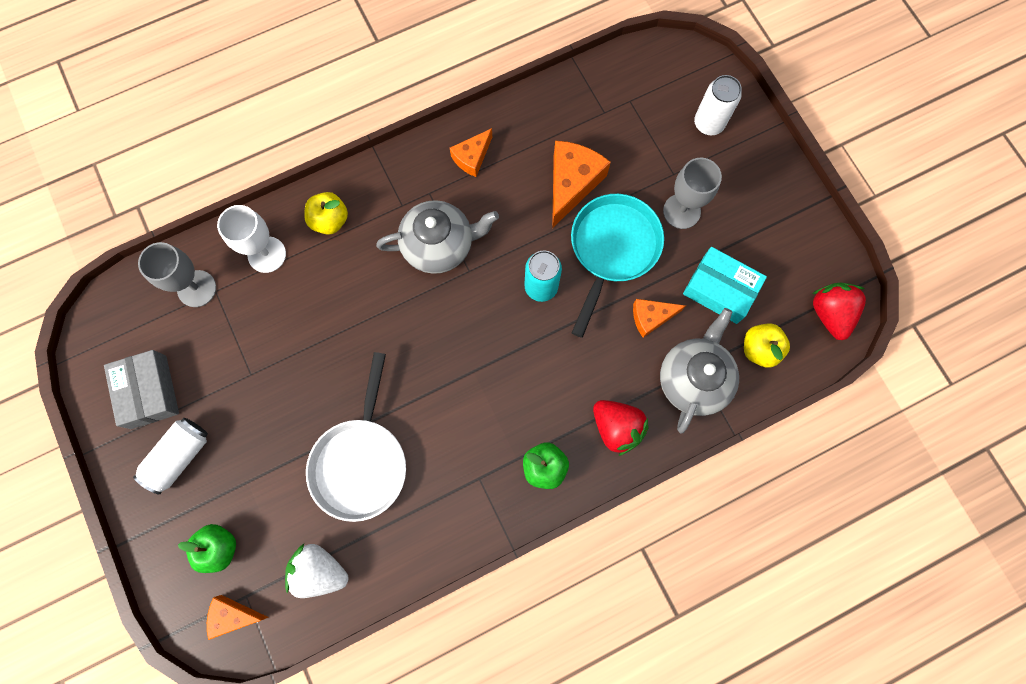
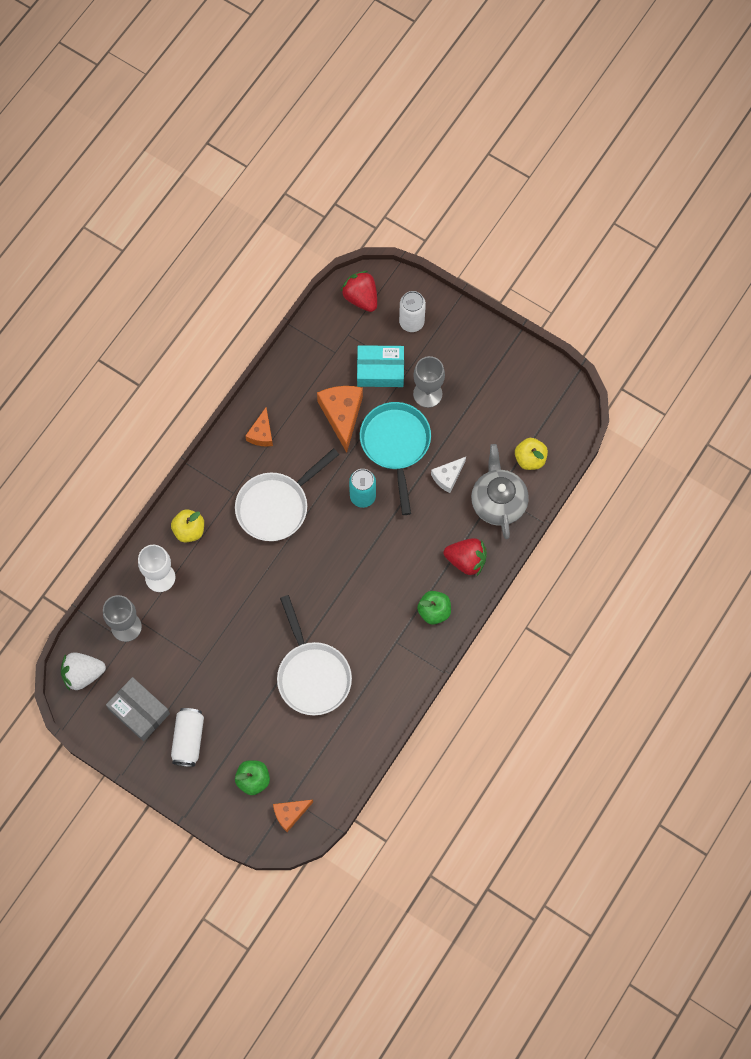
camera: 30 degrees left, 5 degrees down
white strawberry [285,544,348,598] -> white strawberry moved to [61,652,106,691]
grey teapot [376,200,499,274] -> white pan [235,448,339,541]
orange cheese [633,299,686,338] -> white cheese [431,457,466,493]
turquoise box [683,247,767,324] -> turquoise box moved to [357,345,404,387]
red strawberry [812,283,866,340] -> red strawberry moved to [341,271,377,312]

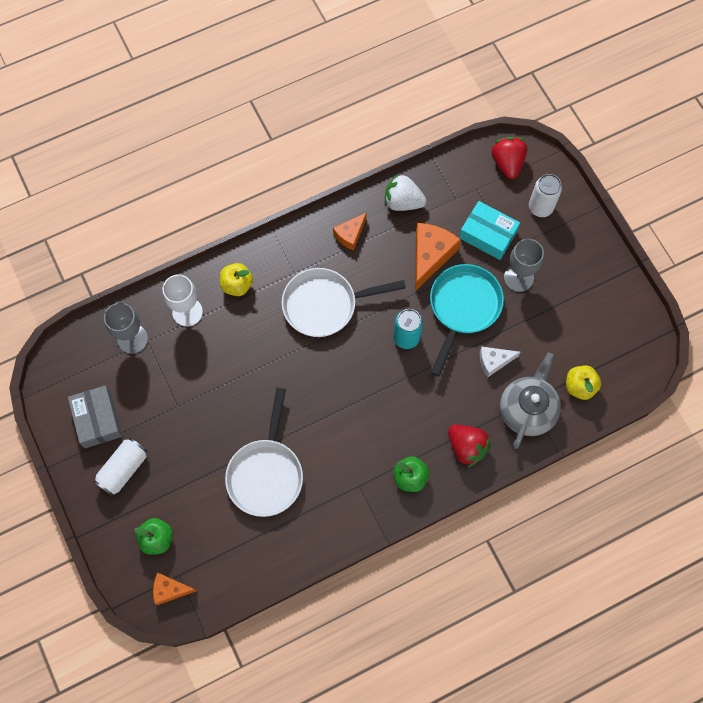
camera: 30 degrees right, 0 degrees up
white strawberry [61,652,106,691] -> white strawberry moved to [385,174,427,211]

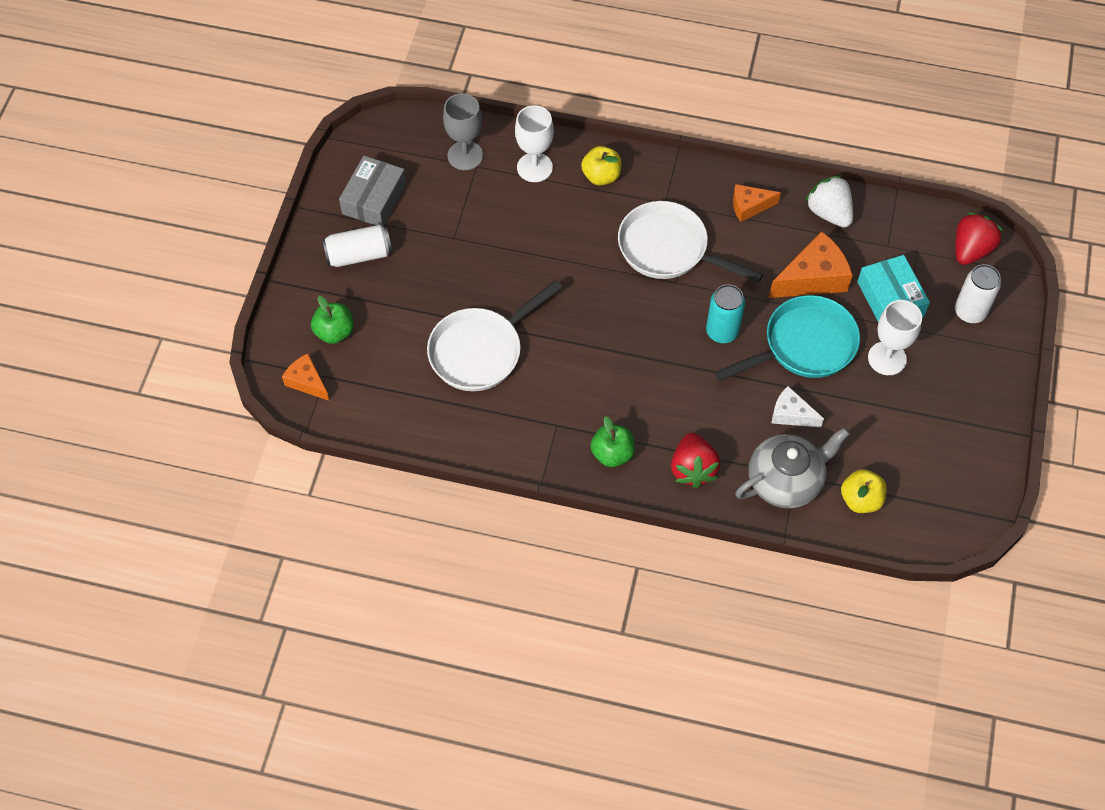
camera: 40 degrees right, 10 degrees down
grey goblet [504,239,544,292] -> white goblet [868,300,922,375]

